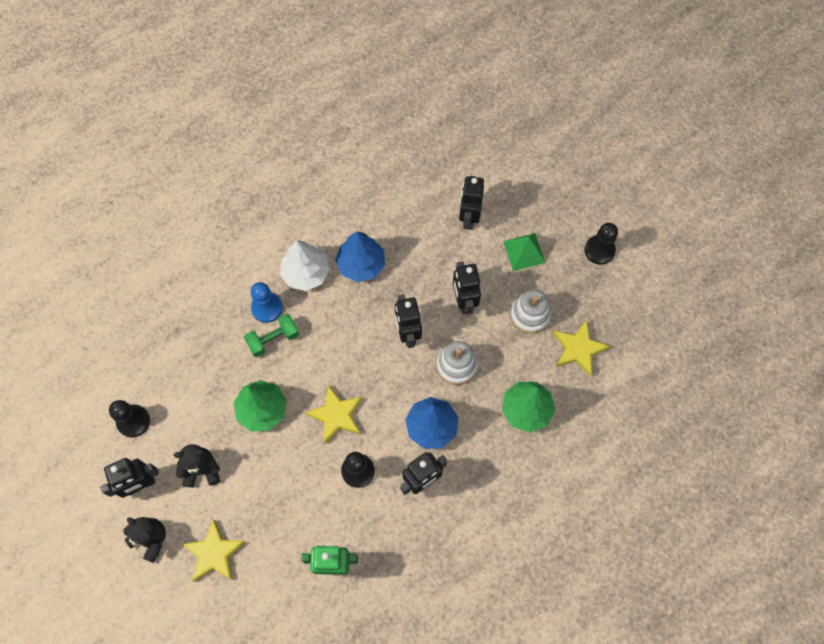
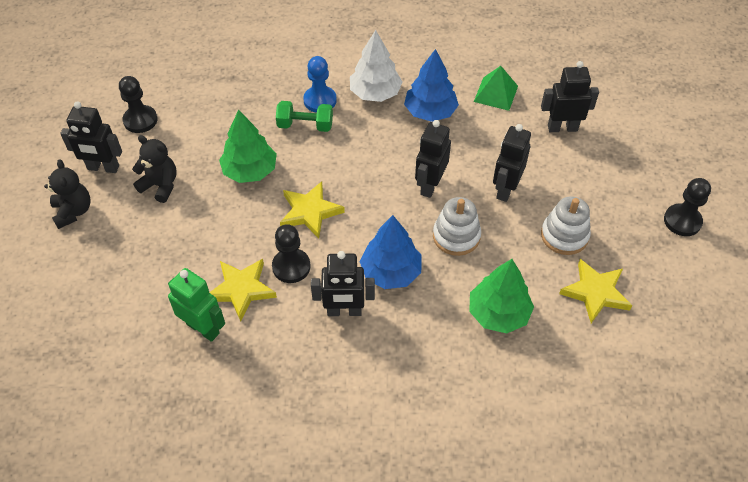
camera: 35 degrees right, 15 degrees down
yellow star [183,520,245,582] -> yellow star moved to [209,259,277,321]
black robot [459,176,484,230] -> black robot turned 45 degrees clockwise [541,61,599,132]
green pyramid [503,233,546,271] -> green pyramid moved to [474,66,518,111]

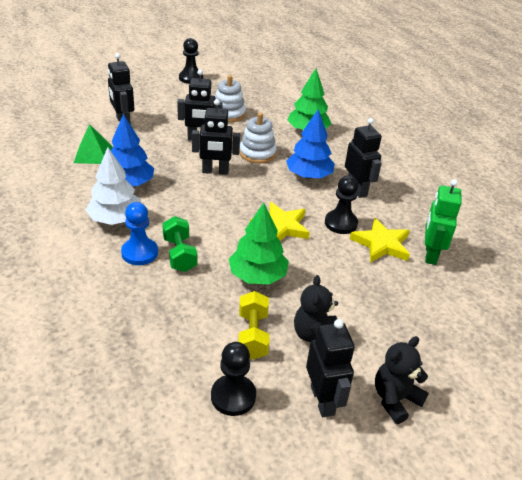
camera: 115 degrees left, 15 degrees down
yellow star [559,259,633,323] -> none
none -> yellow dumbbell [238,291,269,360]

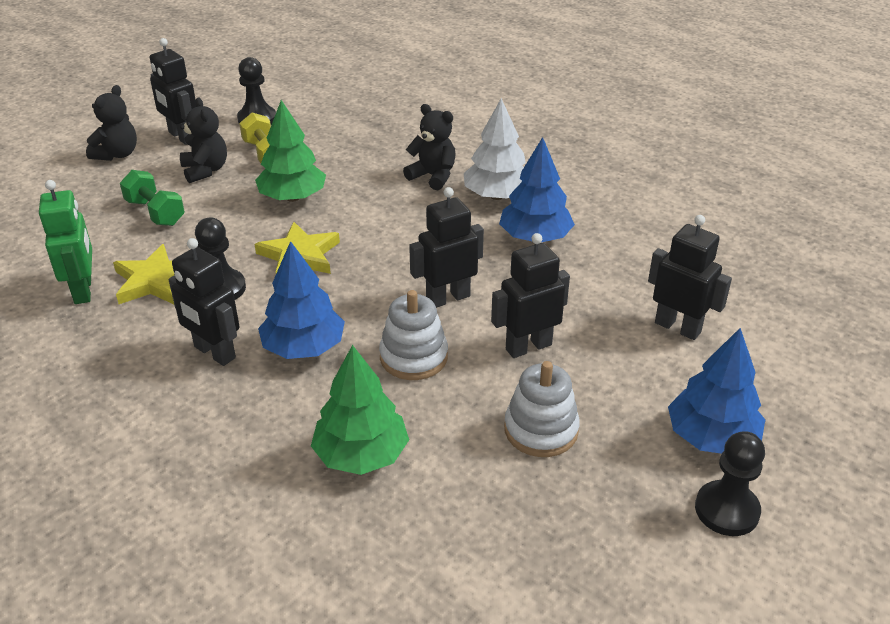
camera: 155 degrees right, 0 degrees up
green pyramid [74,124,113,164] -> none
blue pawn [121,202,158,265] -> black teddy bear [403,104,456,190]
green dumbbell [162,216,197,272] -> green dumbbell moved to [120,170,185,226]
none -> blue tree [668,328,765,454]

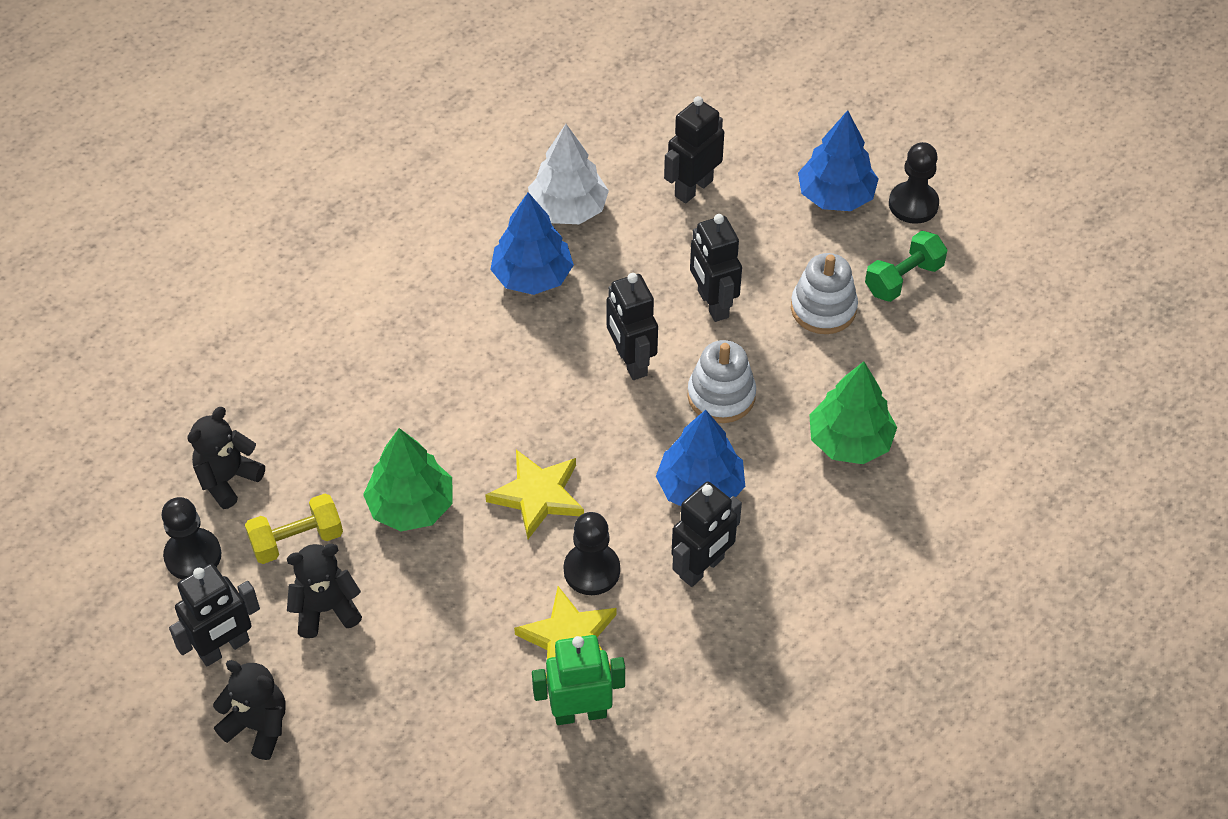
camera: 85 degrees left, 15 degrees up
green dumbbell [120,170,185,226] -> green dumbbell moved to [865,231,947,302]
black teddy bear [403,104,456,190] -> black teddy bear moved to [187,407,265,509]
white tree [464,98,526,200] -> white tree moved to [528,124,609,224]

